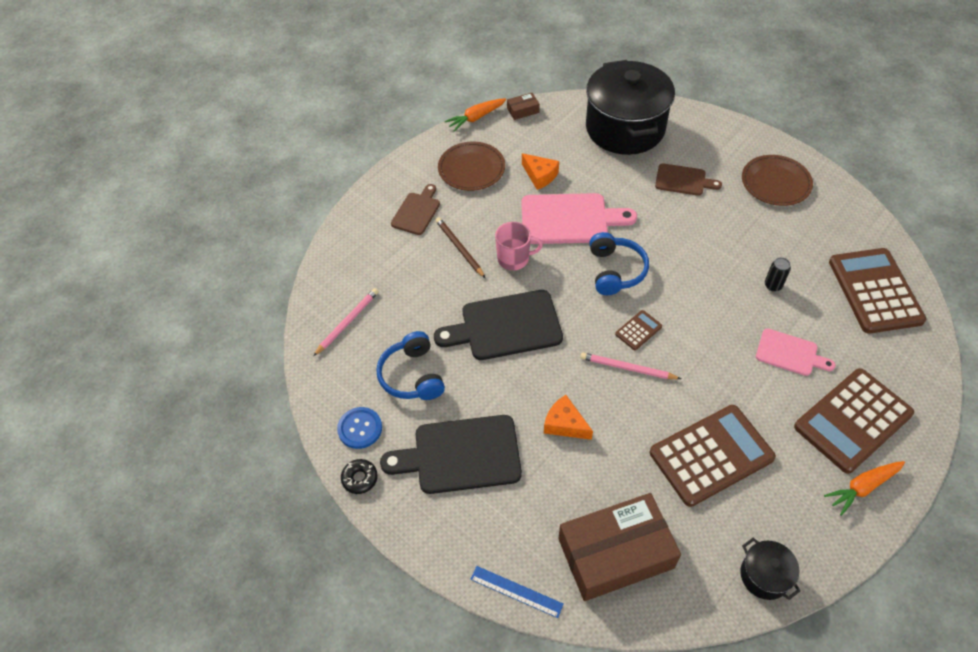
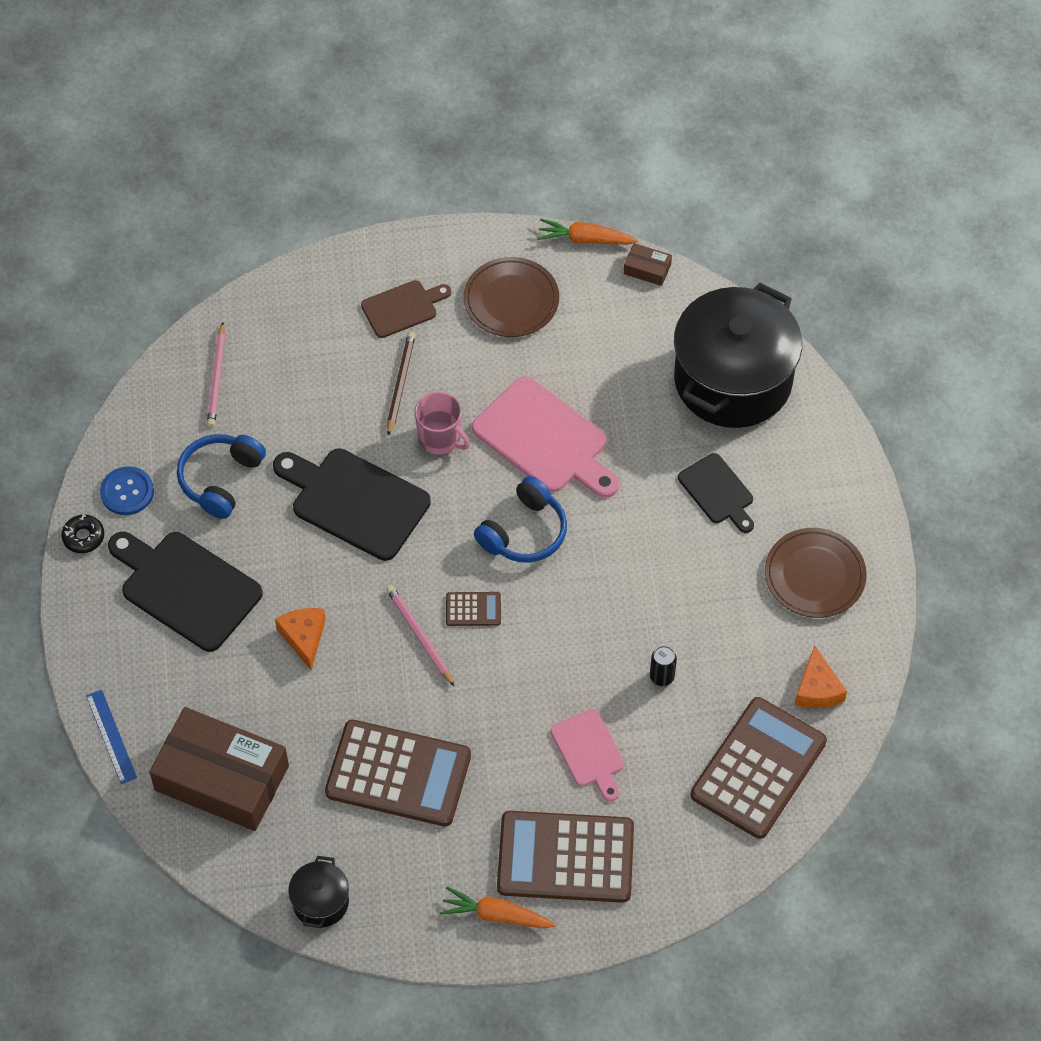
camera: 40 degrees right, 5 degrees up
pink pencil [313,288,379,356] -> pink pencil turned 105 degrees clockwise [207,322,225,427]
orange cheese [522,153,559,190] -> orange cheese moved to [795,645,847,708]
brown cutting board [655,163,722,196] -> black cutting board [678,453,754,533]

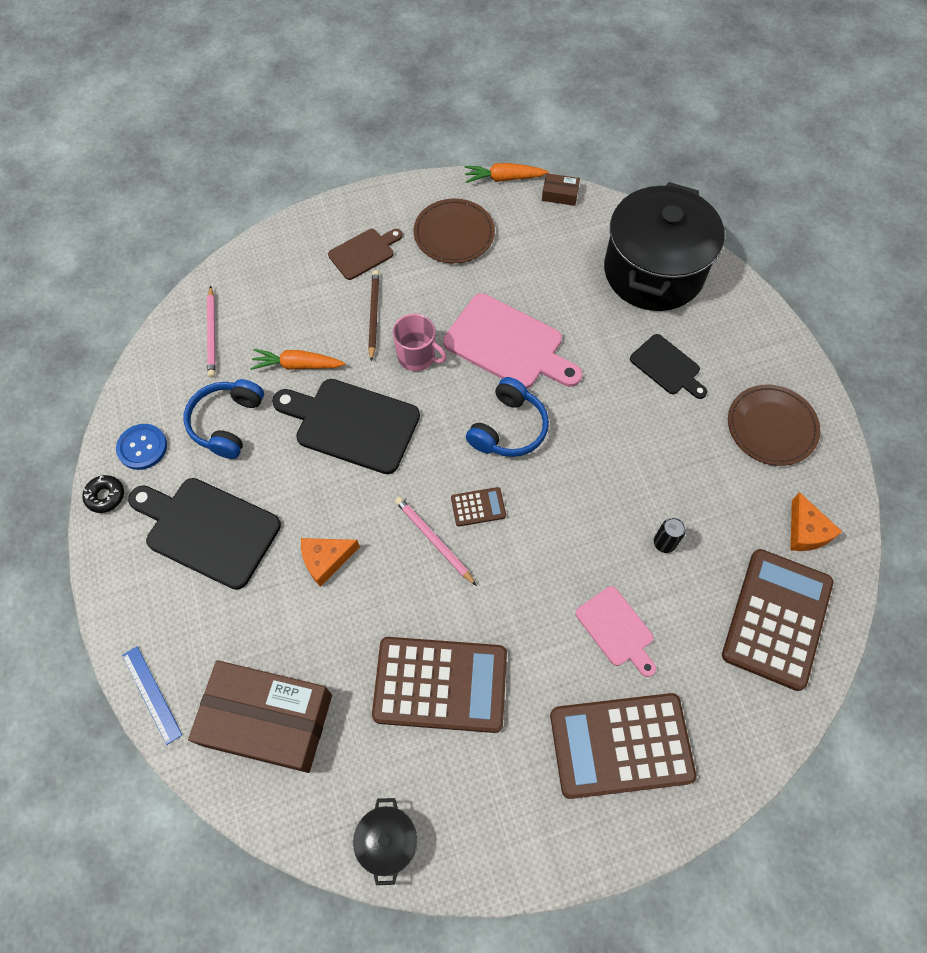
camera: 10 degrees left, 5 degrees up
orange cheese [275,608,326,670] -> orange cheese turned 90 degrees counterclockwise [301,538,360,587]
orange carrot [440,887,556,928] -> orange carrot moved to [250,349,345,370]

